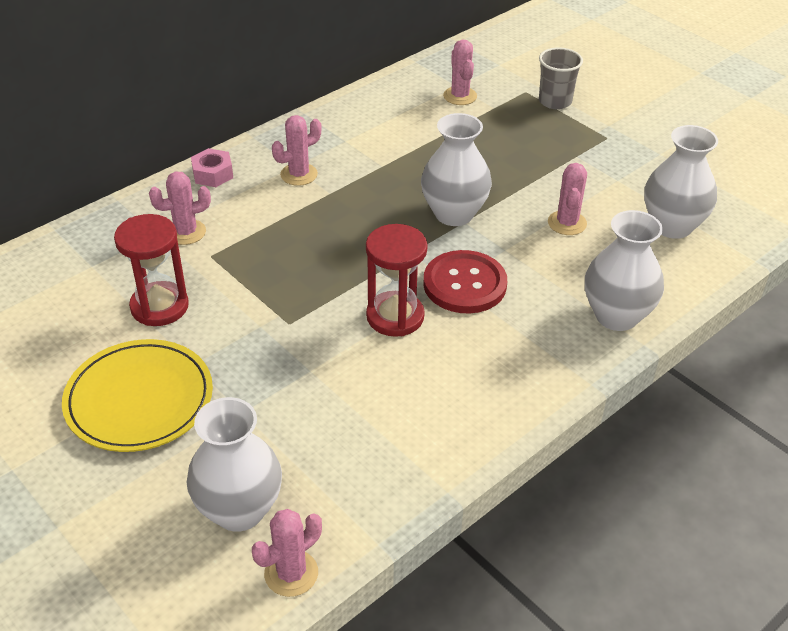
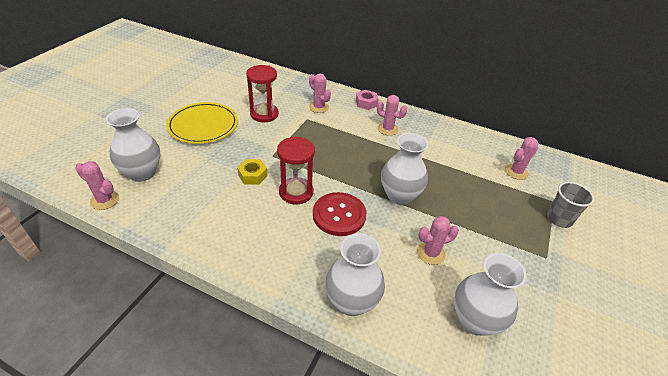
camera: 65 degrees right, 0 degrees up
none -> yellow nut [237,159,267,185]

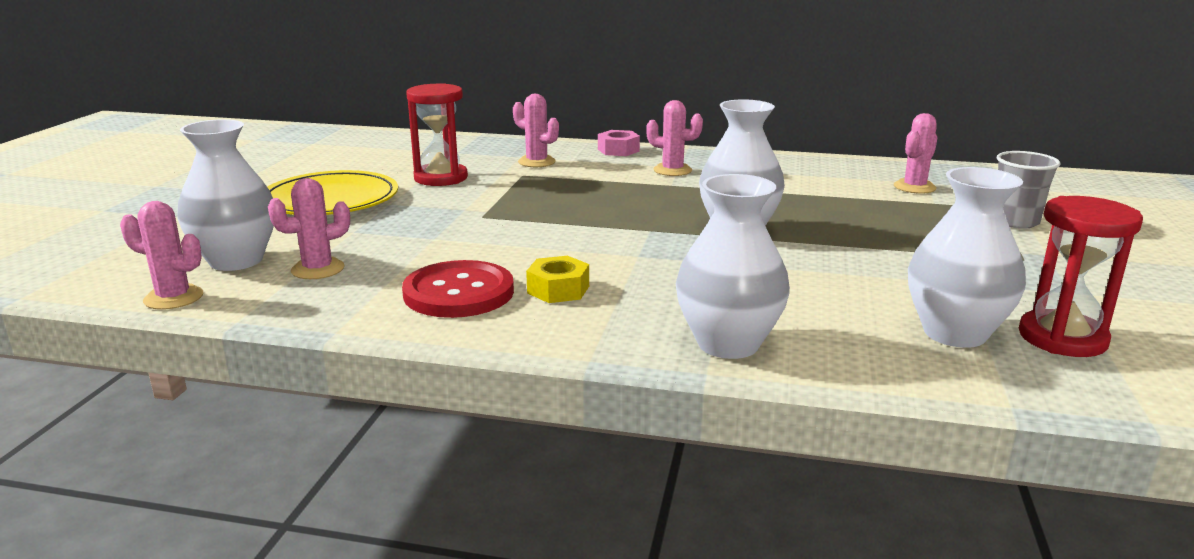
camera: 10 degrees left, 20 degrees down
yellow nut [237,159,267,185] -> yellow nut moved to [526,256,589,303]
red hourglass [277,137,315,205] -> red hourglass moved to [1019,196,1143,357]
red button [313,192,366,236] -> red button moved to [402,260,514,318]
pink cactus [417,216,459,265] -> pink cactus moved to [268,178,350,279]

